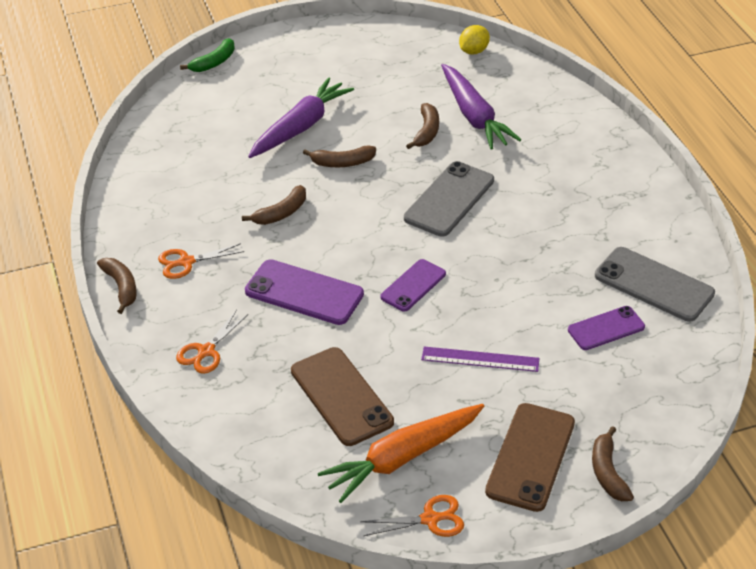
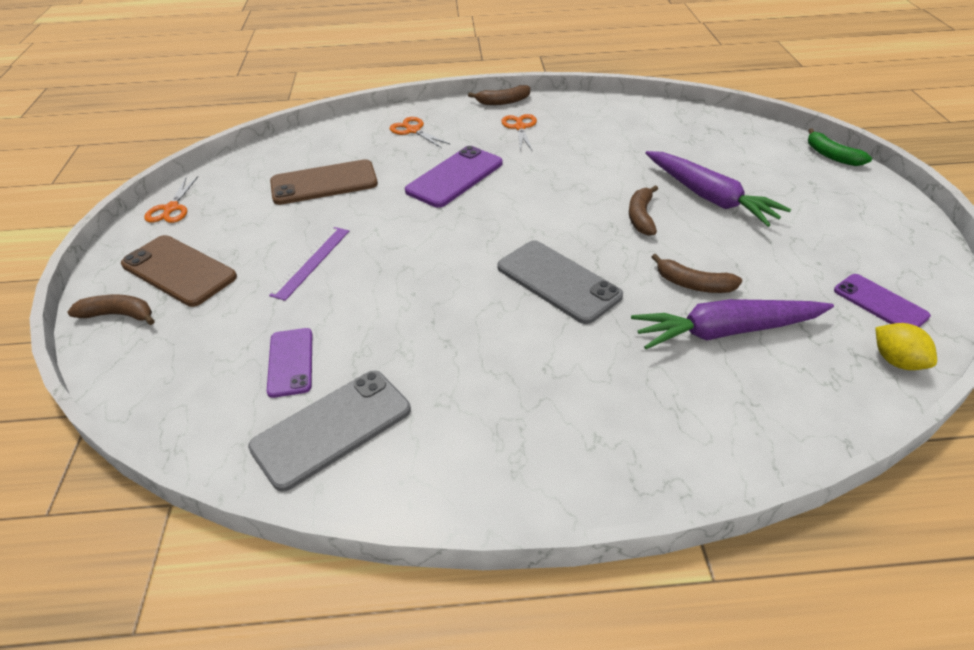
camera: 105 degrees right, 0 degrees up
brown banana [242,185,306,225] -> none
orange carrot [318,404,484,503] -> none
purple phone [380,259,446,312] -> purple phone moved to [834,274,931,327]

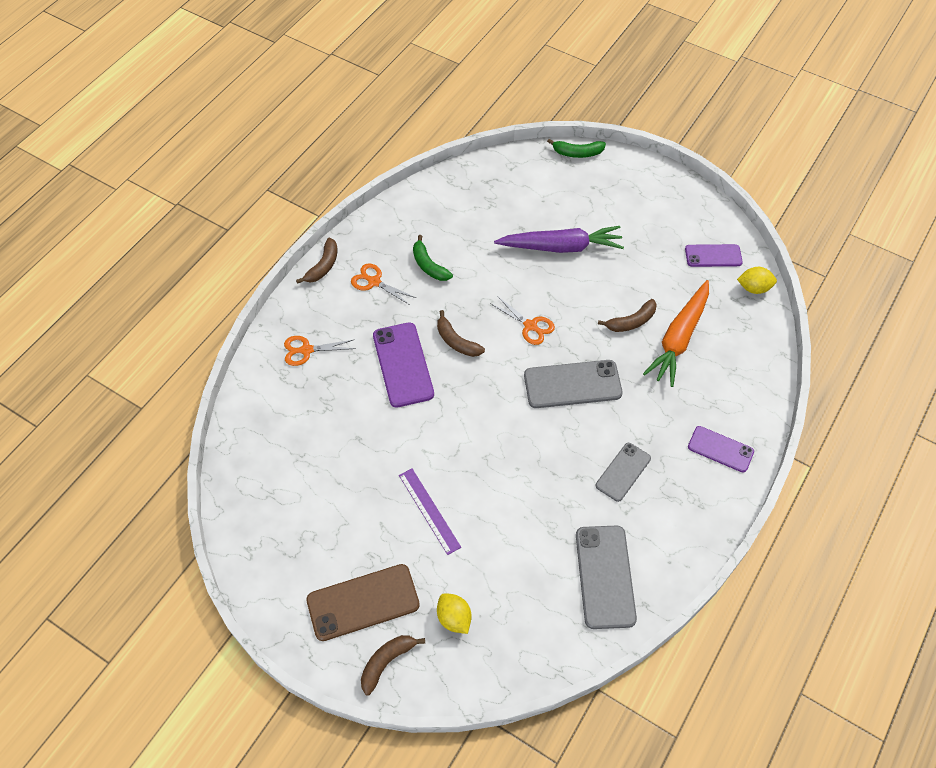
camera: 55 degrees left, 15 degrees up
orange scissors [144,176,198,223] -> orange scissors moved to [490,296,555,345]
purple phone [267,328,312,398] -> purple phone moved to [688,426,754,473]
brown phone [270,159,378,205] -> none
brown banana [629,185,658,236] -> brown banana moved to [437,310,485,357]
purple carrot [631,299,834,349] -> orange carrot [643,280,709,387]
none -> green banana [413,235,453,281]
none -> yellow lemon [437,593,472,634]
none -> grey phone [596,443,651,502]

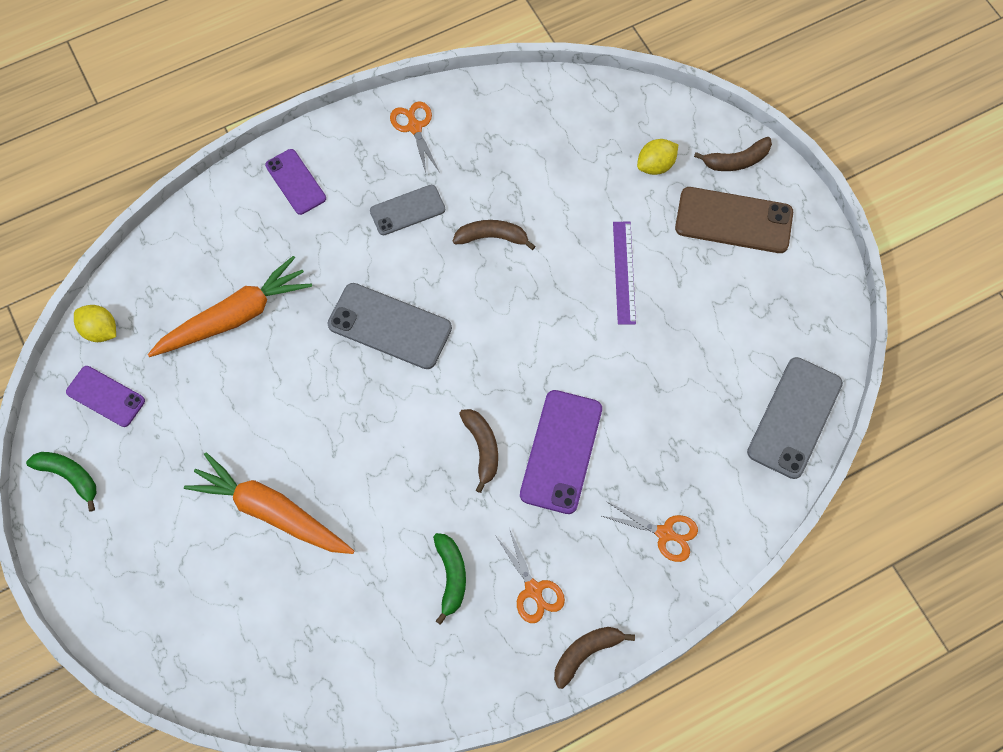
camera: 150 degrees left, 10 degrees up
yellow lemon [437,593,472,634] -> yellow lemon turned 60 degrees clockwise [637,139,678,175]
orange scissors [490,296,555,345] -> orange scissors moved to [390,101,439,173]
purple carrot [494,226,624,253] -> orange carrot [184,452,354,554]
green banana [547,139,606,158] -> green banana moved to [26,452,96,511]
grey phone [576,526,637,629] -> grey phone moved to [747,357,843,479]
brown banana [598,299,657,332] -> brown banana moved to [453,220,536,250]

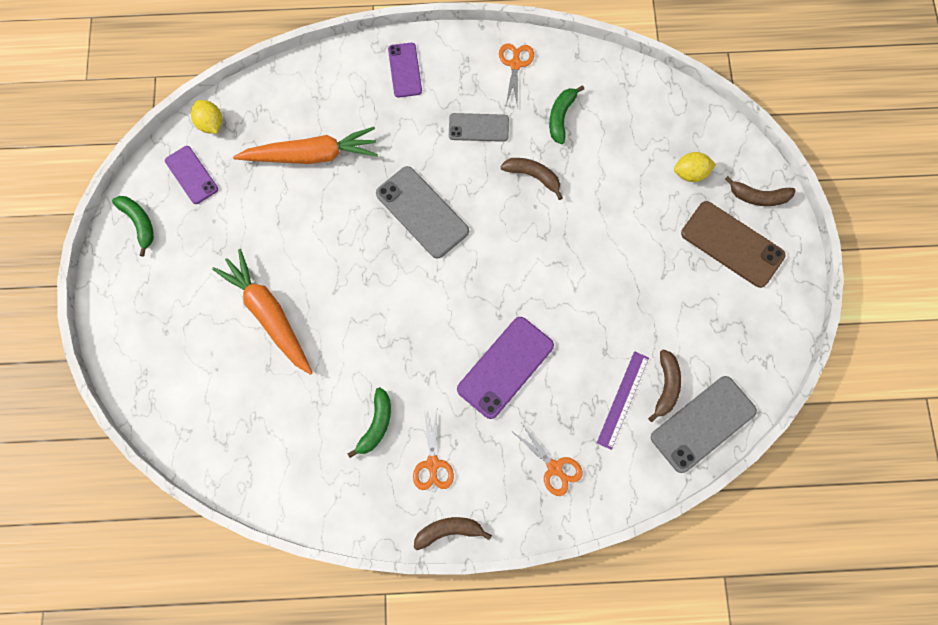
camera: 25 degrees right, 5 degrees up
brown banana [459,409,498,493] -> brown banana moved to [648,349,681,422]
purple ruler [613,222,636,325] -> purple ruler moved to [597,351,649,450]
none -> green banana [549,85,584,144]

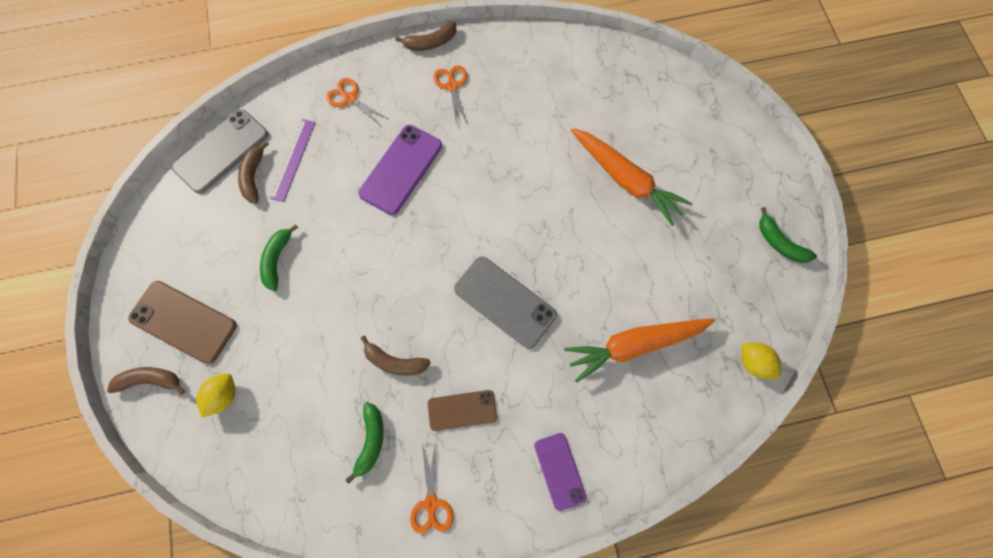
camera: 170 degrees right, 0 degrees up
purple phone [165,146,218,204] -> none
green banana [347,387,391,458] -> green banana moved to [260,224,298,291]
grey phone [449,113,509,142] -> brown phone [428,390,497,431]
yellow lemon [674,152,716,182] -> yellow lemon turned 45 degrees counterclockwise [196,373,235,417]

